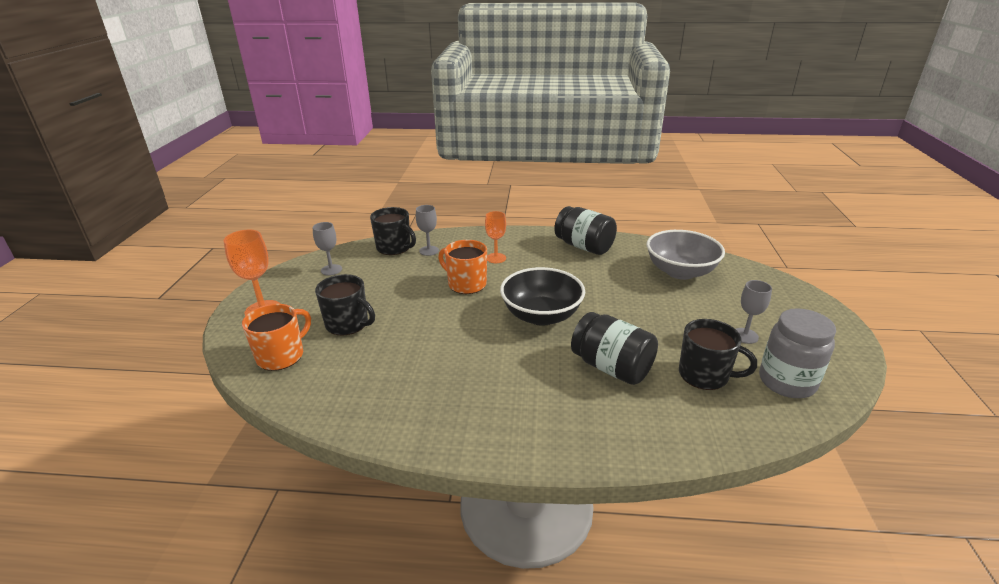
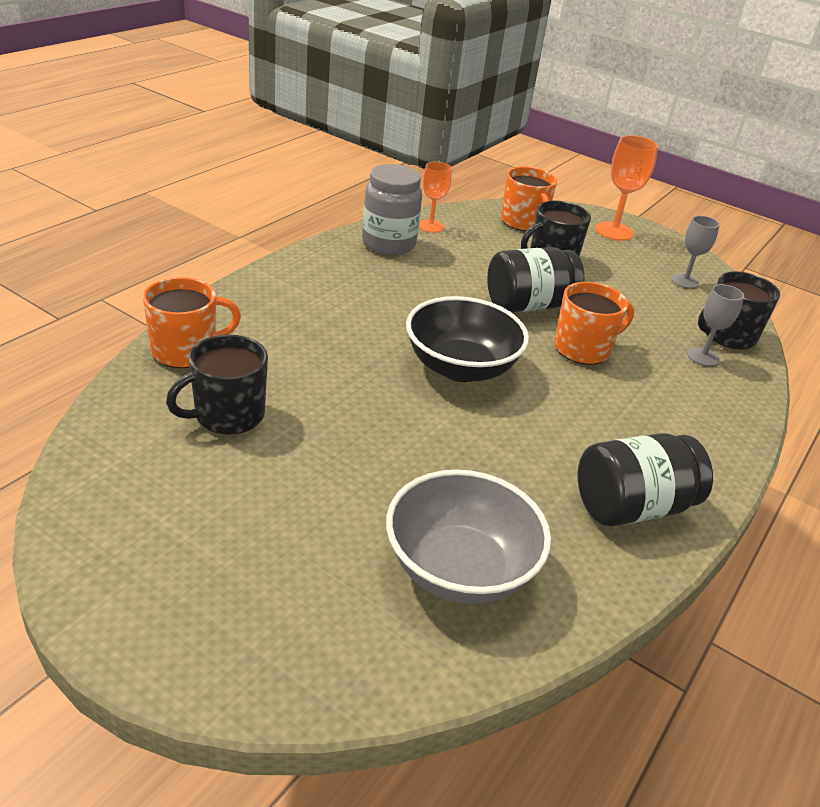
camera: 115 degrees right, 5 degrees up
orange goblet [485,211,506,263] -> orange goblet moved to [419,161,452,233]
black jar [571,312,658,385] -> black jar moved to [487,247,584,313]
grey goblet [736,280,772,344] -> none
grey jar [759,308,836,398] -> grey jar moved to [362,164,422,255]
none -> orange mug [142,277,241,368]

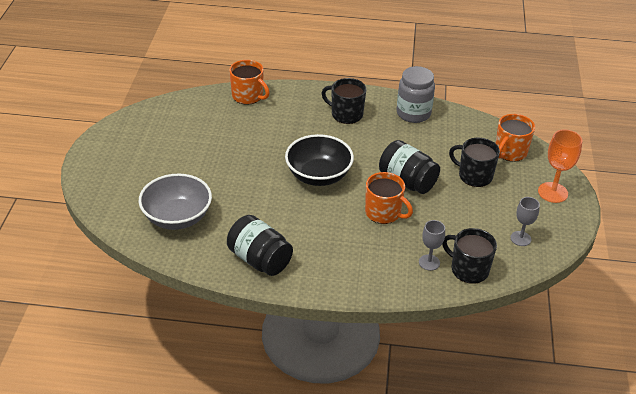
camera: 65 degrees right, 5 degrees up
black mug [166,335,268,435] -> black mug moved to [322,78,366,124]
orange goblet [419,161,452,233] -> none

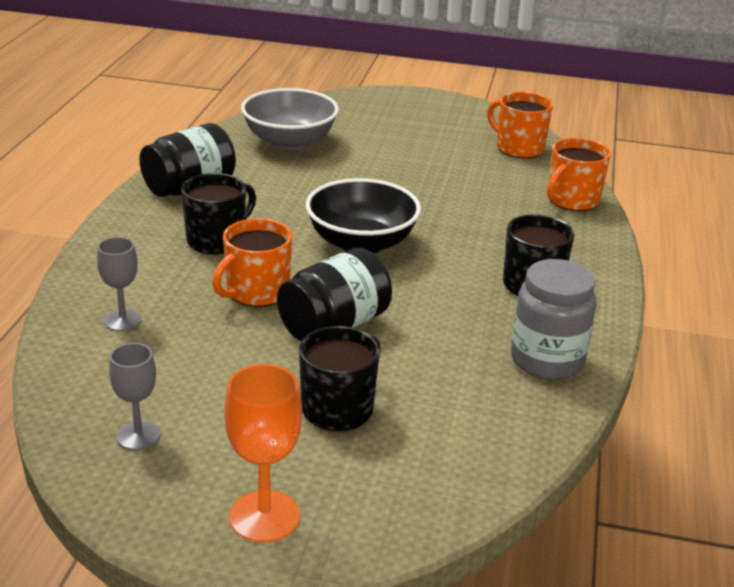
camera: 95 degrees right, 10 degrees down
black mug [442,228,497,284] -> black mug moved to [181,173,256,255]
orange mug [495,114,535,162] -> orange mug moved to [487,92,553,158]

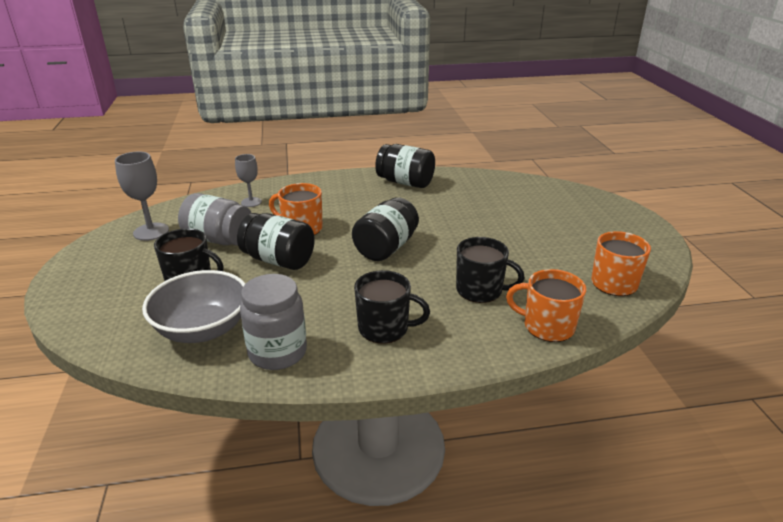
camera: 70 degrees right, 0 degrees up
grey goblet [109,343,160,450] -> grey goblet [115,152,169,241], size x1.52
black mug [181,173,256,255] -> black mug moved to [456,237,525,303]
orange goblet [224,364,302,543] -> none
grey bowl [241,88,339,150] -> grey bowl moved to [142,270,245,343]
black bowl [306,178,421,254] -> black jar [352,197,419,261]
none -> grey jar [178,193,251,245]

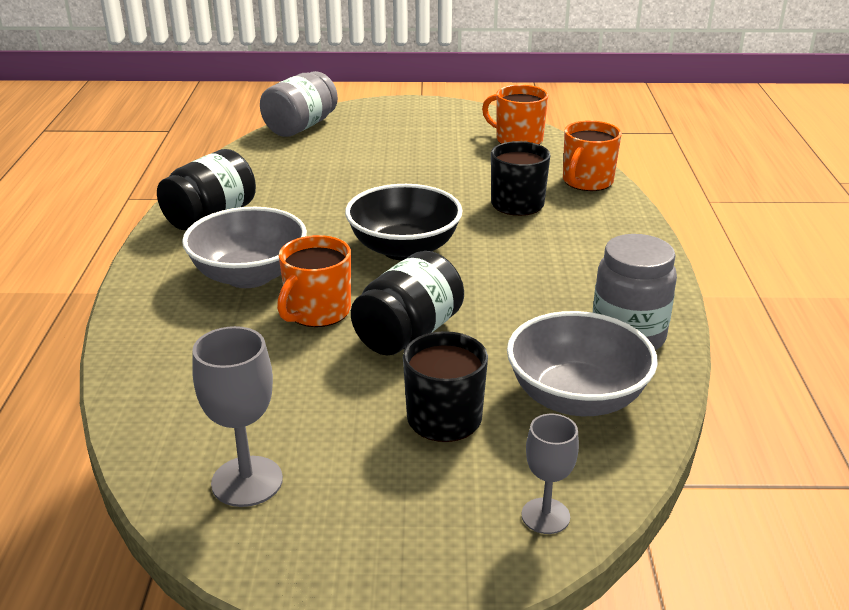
camera: 80 degrees left, 0 degrees up
grey jar [178,193,251,245] -> grey jar moved to [260,71,338,137]
grey goblet [235,154,262,207] -> grey goblet moved to [522,414,579,534]
black jar [352,197,419,261] -> black bowl [345,184,462,260]
black mug [354,270,430,344] -> none
none -> grey bowl [182,207,307,288]

